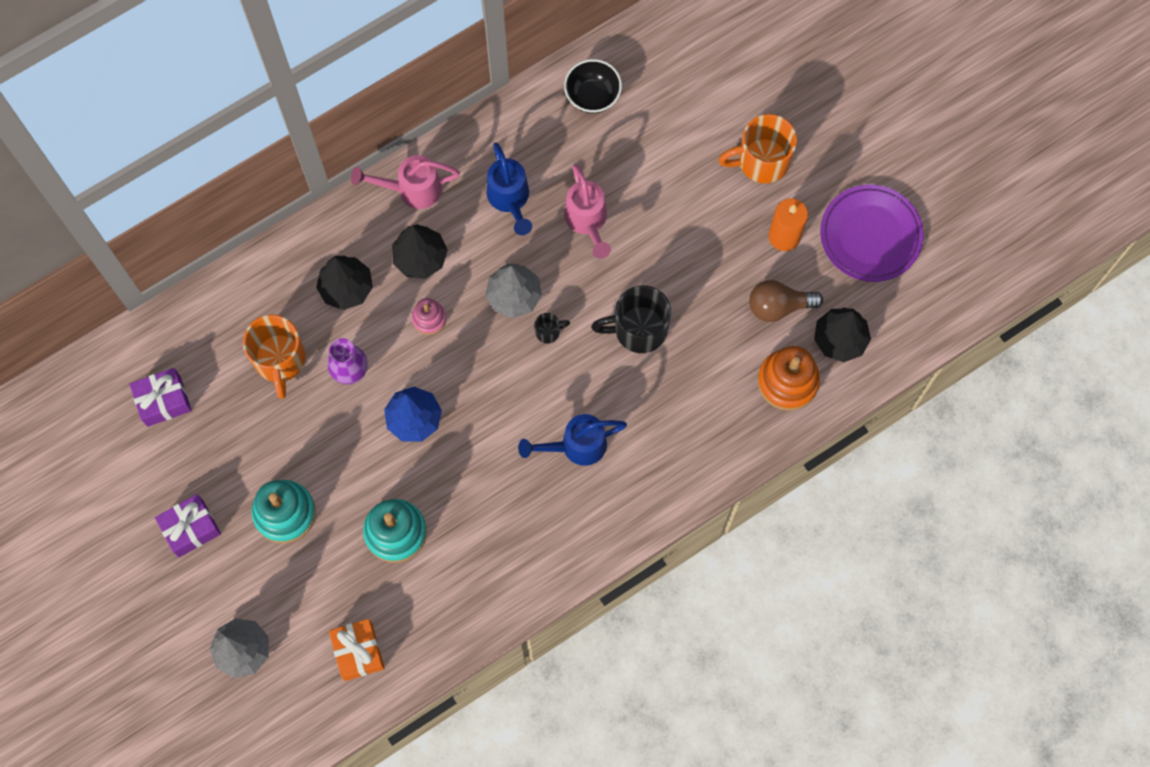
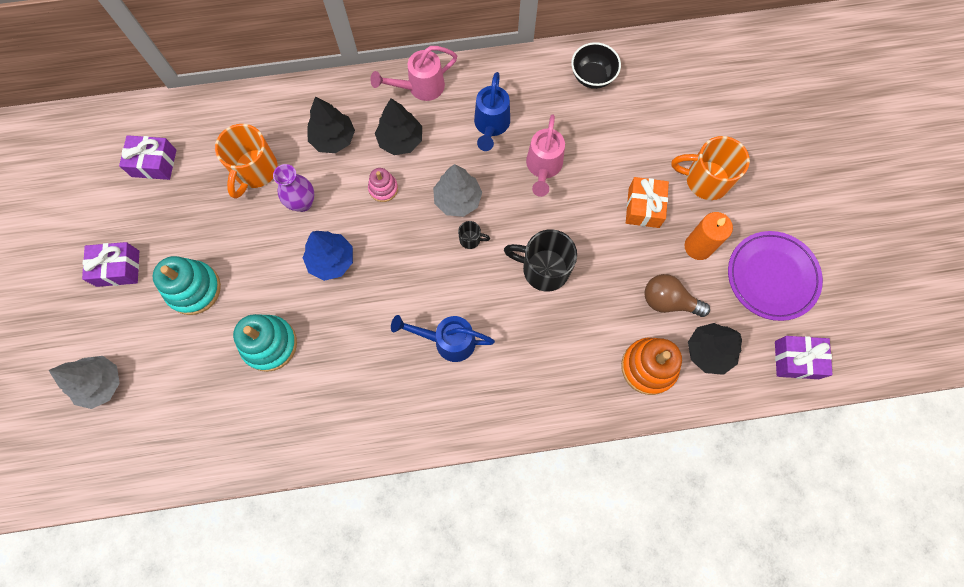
camera: 25 degrees right, 0 degrees up
orange gift [329,619,385,681] -> orange gift moved to [626,177,669,228]
pink watering can [351,155,460,209] -> pink watering can turned 45 degrees counterclockwise [370,46,457,101]
none -> purple gift [775,336,833,379]

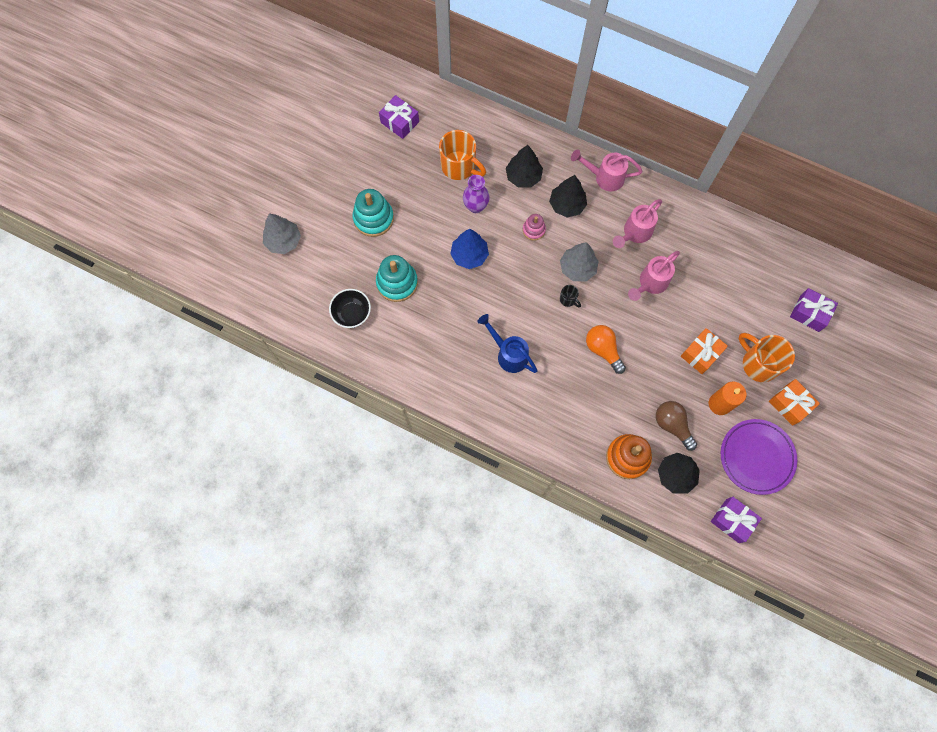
camera: 35 degrees right, 0 degrees up
purple gift [82,242,139,287] -> purple gift moved to [790,288,838,332]
orange mug [215,124,278,199] -> orange mug turned 105 degrees counterclockwise [439,130,486,180]
blue watering can [474,72,510,151] -> pink watering can [613,199,662,248]
black mug [504,229,577,292] -> orange light bulb [586,325,626,374]
black bowl [571,42,621,89] -> black bowl moved to [329,289,371,328]
none -> orange gift [769,379,820,426]

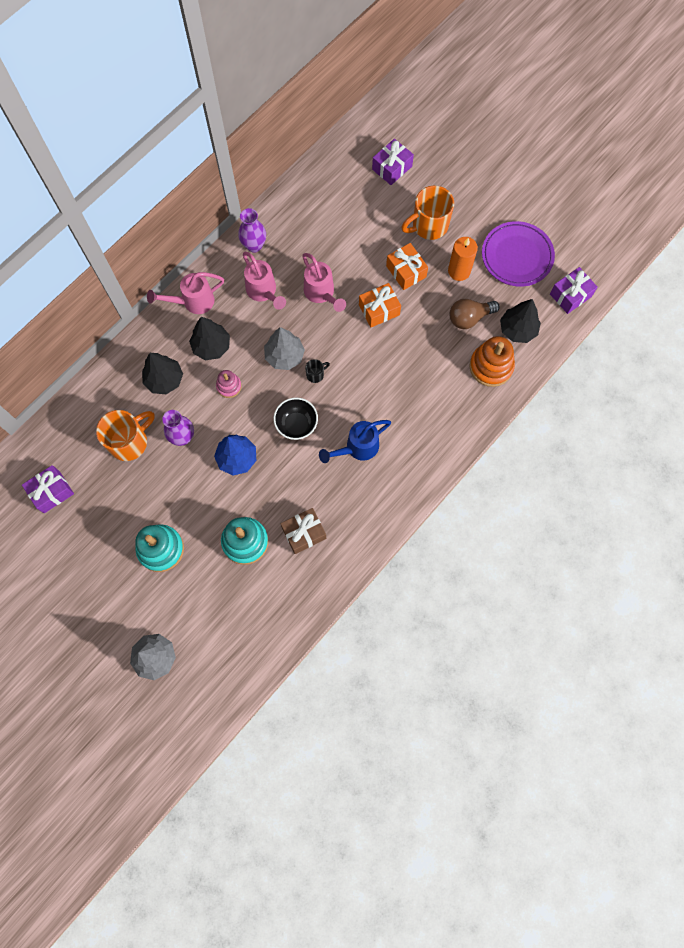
camera: 75 degrees left, 0 degrees up
black bowl [329,289,371,328] -> black bowl moved to [273,398,318,440]
pink watering can [571,149,643,191] -> pink watering can turned 45 degrees clockwise [147,272,224,314]
orange light bulb [586,325,626,374] -> none
orange gift [769,379,820,426] -> orange gift moved to [359,283,401,327]
none -> purple vase [238,208,266,253]
none -> brown gift [280,508,326,554]

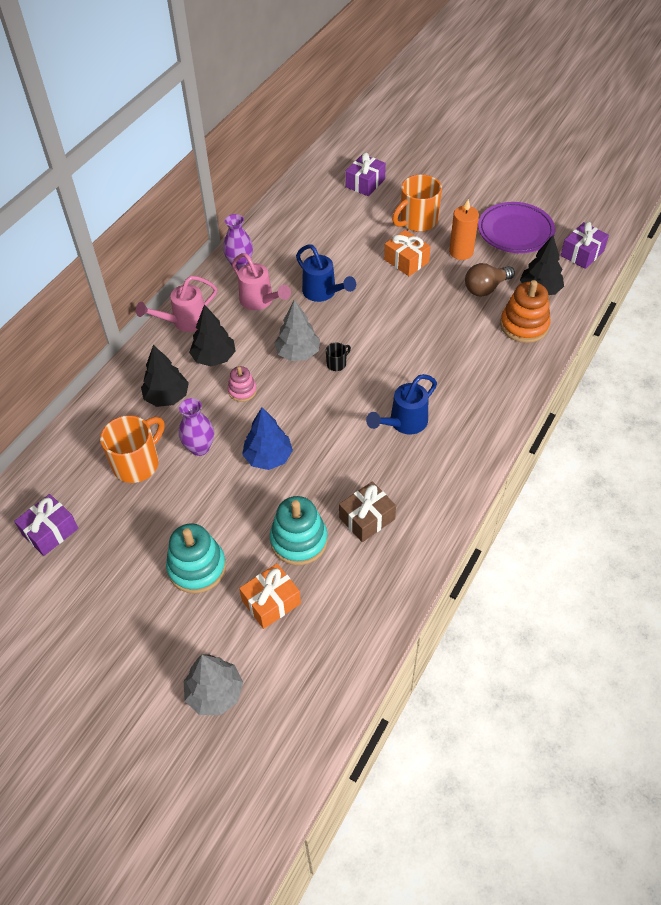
camera: 10 degrees left, 20 degrees down
black bowl [273,398,318,440] -> none
pink watering can [302,253,346,312] -> blue watering can [296,244,356,302]
orange gift [359,283,401,327] -> orange gift moved to [239,563,301,629]

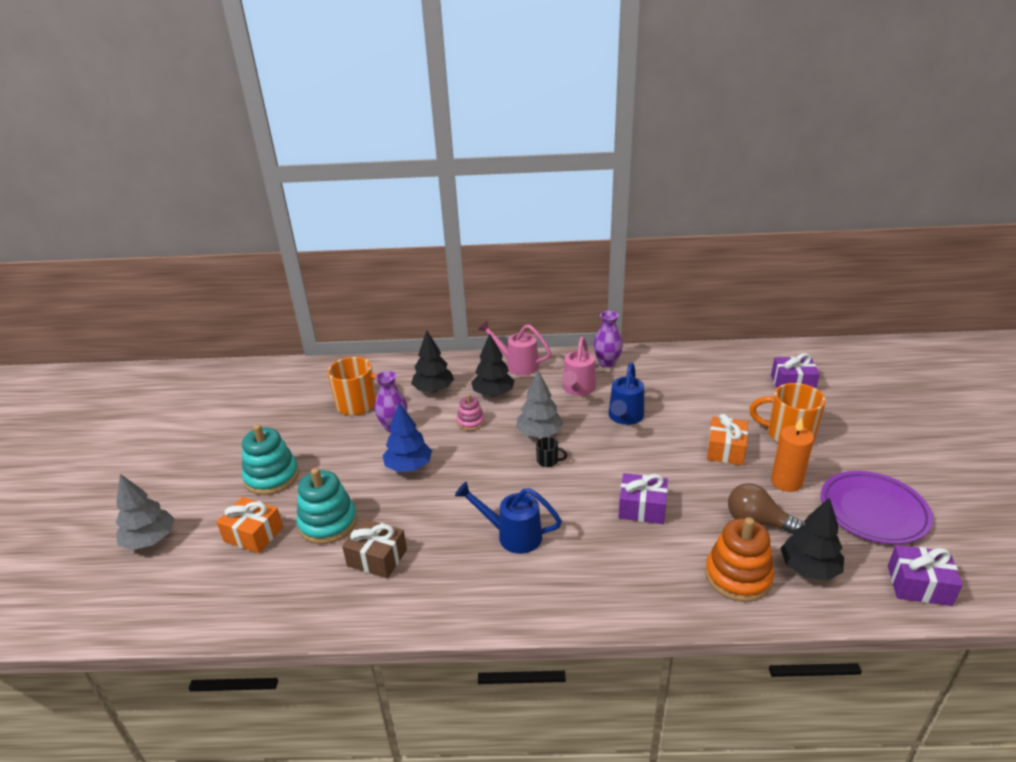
camera: 60 degrees right, 20 degrees down
purple gift [14,494,79,556] -> purple gift moved to [618,473,668,524]

